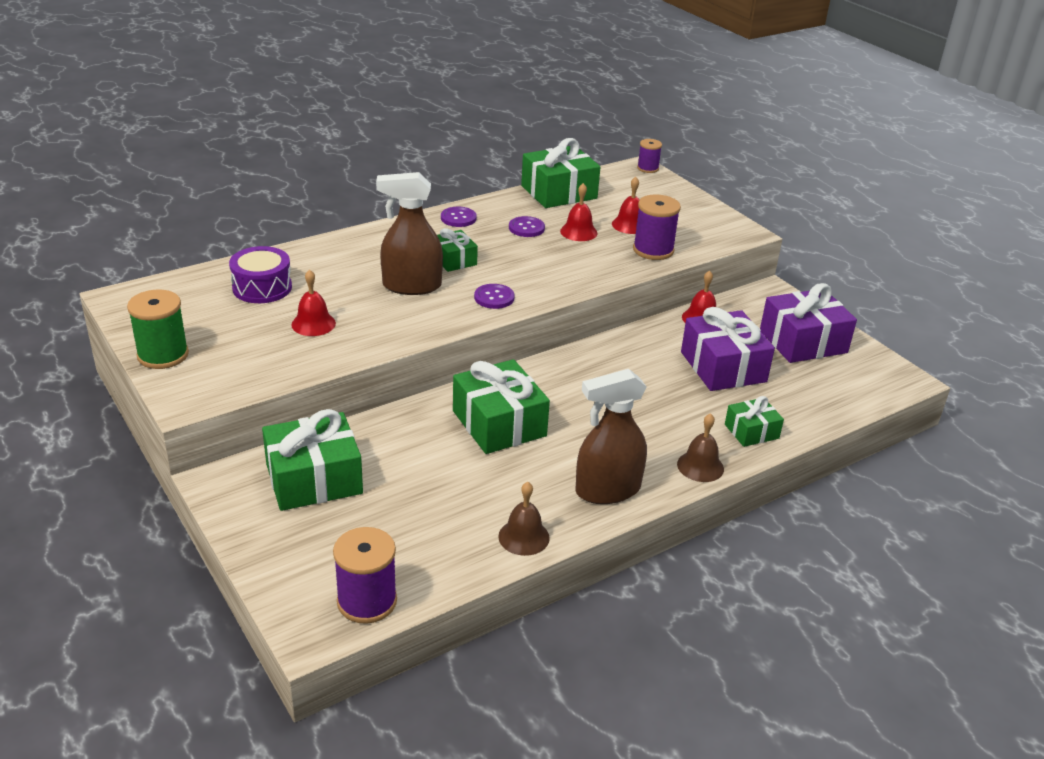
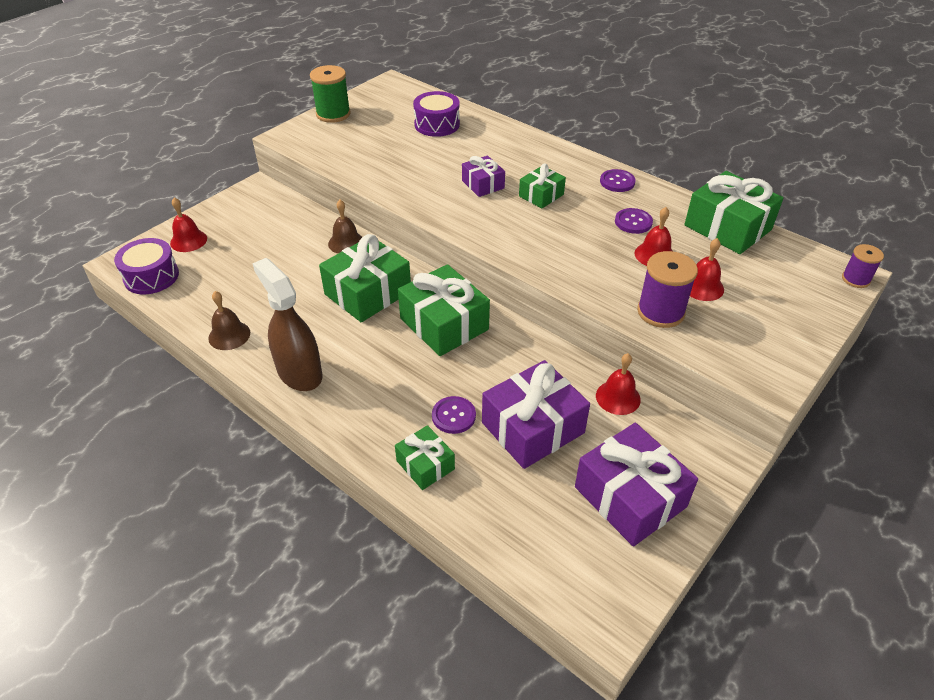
camera: 75 degrees right, 10 degrees up
green gift [262,409,363,511] -> green gift moved to [398,264,490,356]
red bell [291,269,336,336] -> red bell moved to [170,197,207,252]
purple spool [333,527,397,624] -> purple drum [114,238,179,294]
brown spray bottle [376,172,443,295] -> purple gift [462,156,505,197]
purple button [474,284,515,309] -> purple button moved to [432,396,476,434]
brown bell [677,413,724,482] -> brown bell moved to [328,200,362,253]

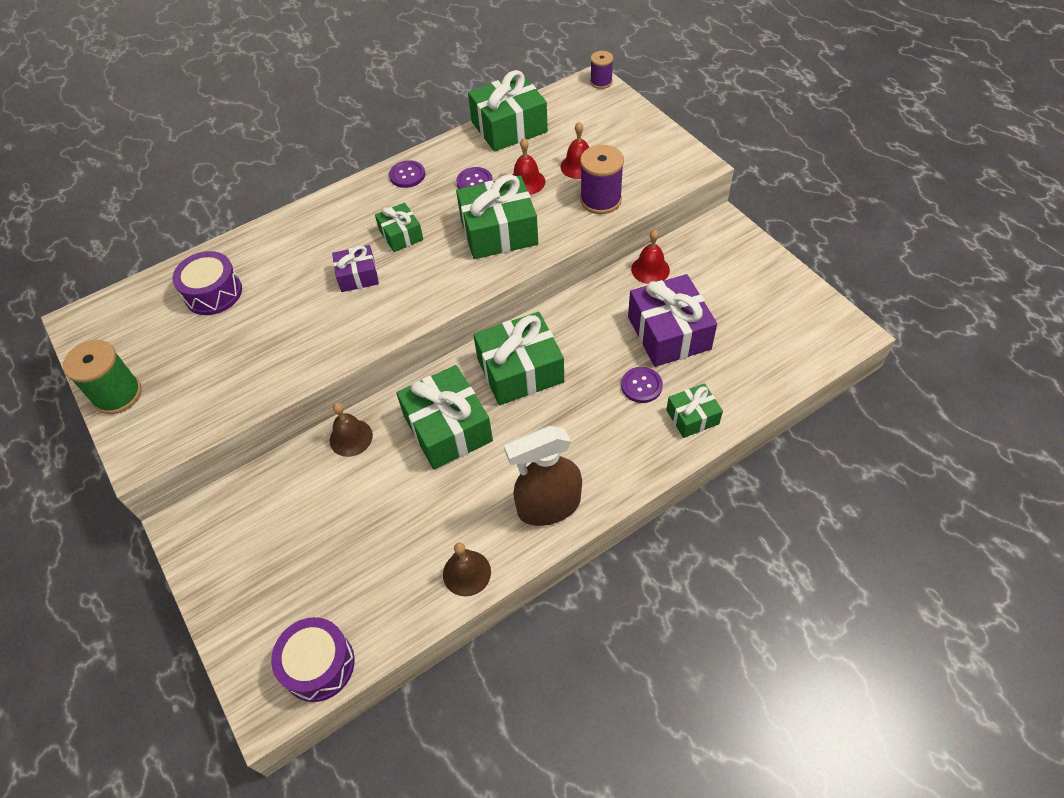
camera: 70 degrees left, 10 degrees up
red bell [170,197,207,252] -> none
purple gift [575,423,698,547] -> none
none -> green gift [456,174,538,259]

